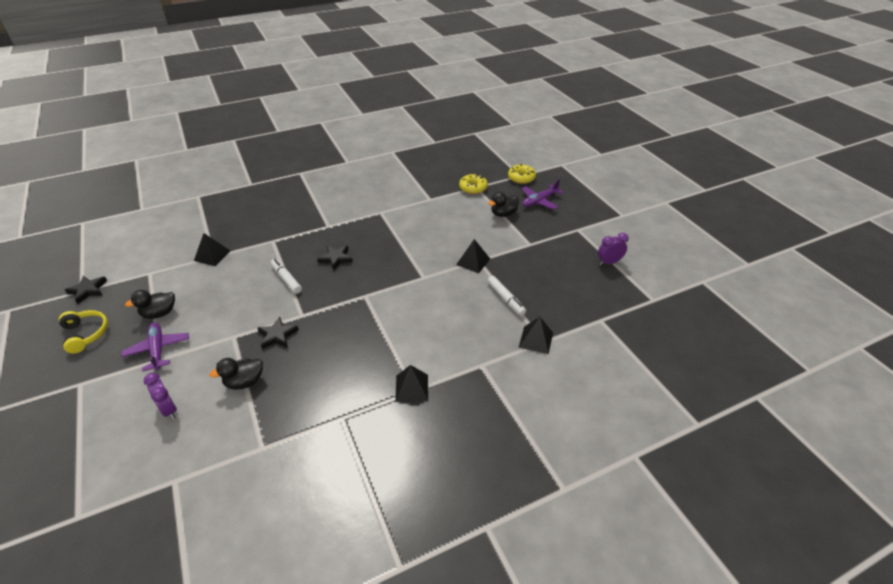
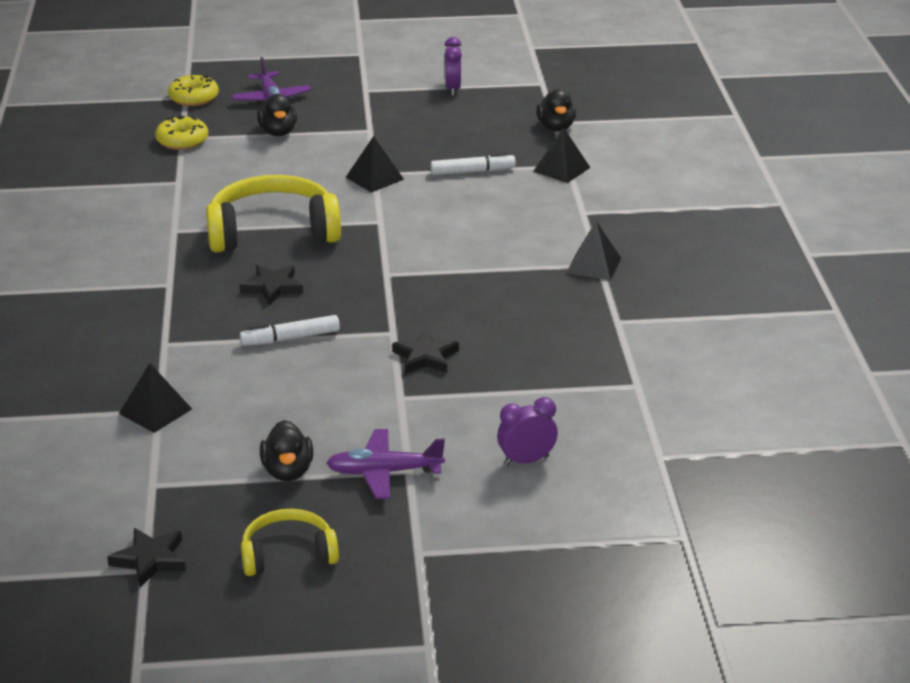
camera: 70 degrees left, 10 degrees down
black duck [209,358,263,390] -> black duck moved to [536,89,576,131]
none -> yellow headphones [206,175,341,253]

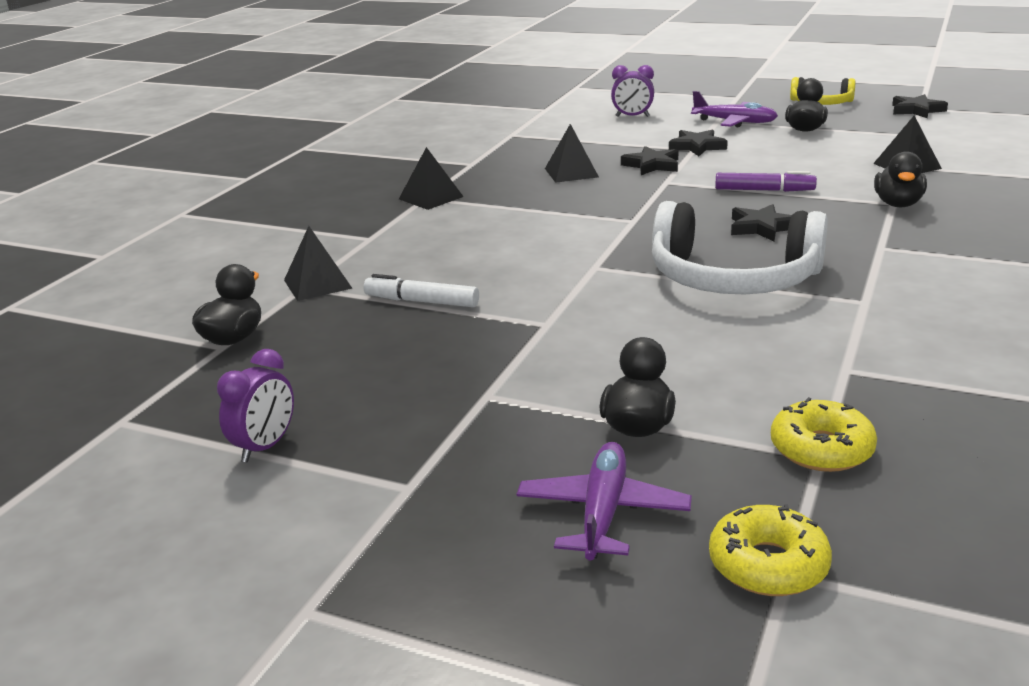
camera: 150 degrees left, 5 degrees down
yellow headphones [206,175,341,253] -> white headphones [652,201,828,295]
white marker [240,315,340,346] -> purple marker [715,171,817,192]
black pyramid [346,136,404,193] -> black pyramid moved to [545,124,599,183]
none -> black star [669,130,728,156]
none -> black duck [874,151,927,207]

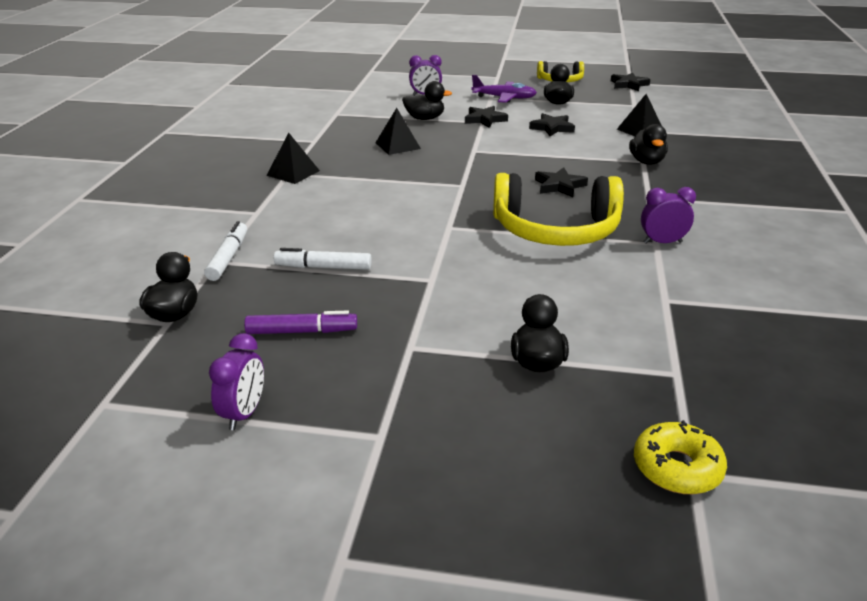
camera: 15 degrees left, 5 degrees up
black pyramid [284,226,353,301] -> white marker [204,221,247,281]
purple plane [517,442,692,560] -> none
black star [621,146,678,175] -> black star moved to [529,113,575,136]
white headphones [652,201,828,295] -> yellow headphones [493,173,624,246]
purple marker [715,171,817,192] -> purple marker moved to [244,311,357,334]
yellow donut [771,397,877,472] -> none
none -> black duck [402,81,452,120]
none -> purple clock [641,187,696,244]

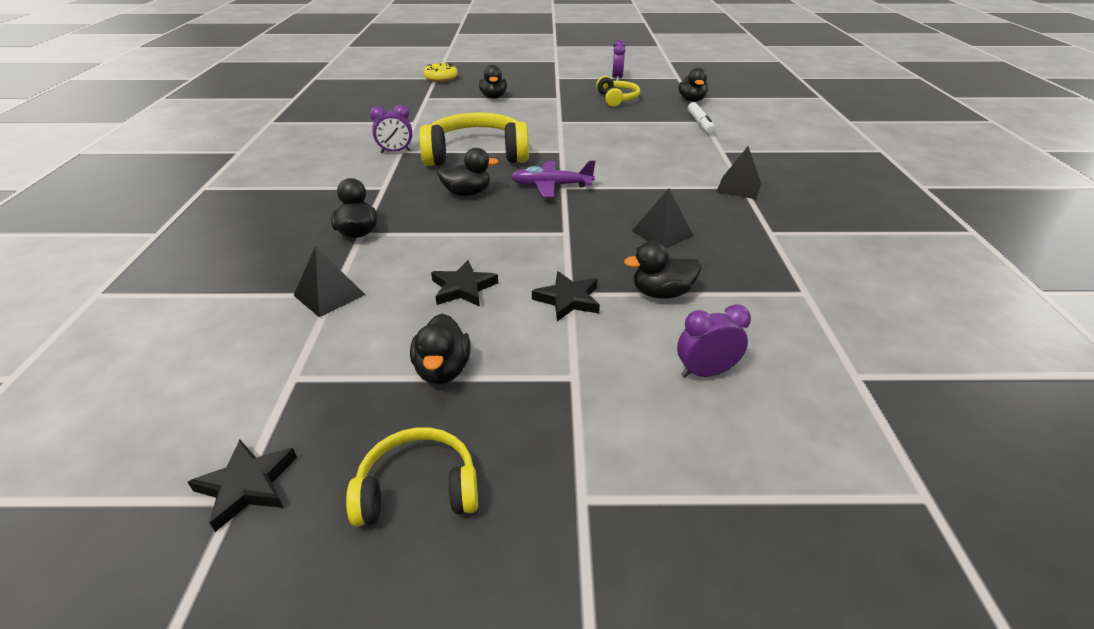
camera: 170 degrees right, 5 degrees up
purple marker [244,311,357,334] -> yellow headphones [596,76,640,107]
white marker [274,248,372,270] -> none
purple plane [471,75,537,103] -> purple plane moved to [510,160,595,198]
black star [535,167,588,197] -> black duck [437,148,498,196]

